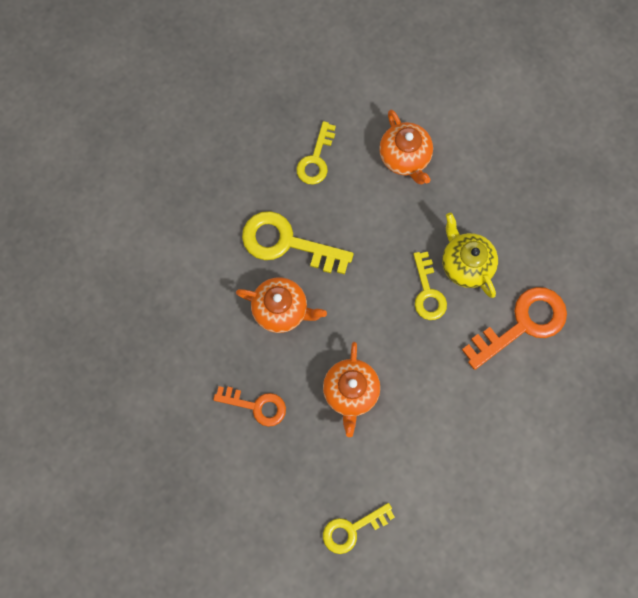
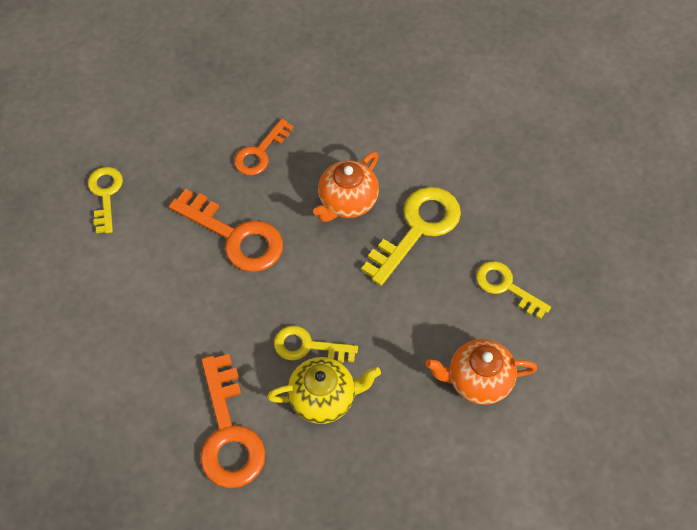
camera: 110 degrees right, 15 degrees down
orange teapot [323,342,380,437] -> orange key [169,189,283,272]

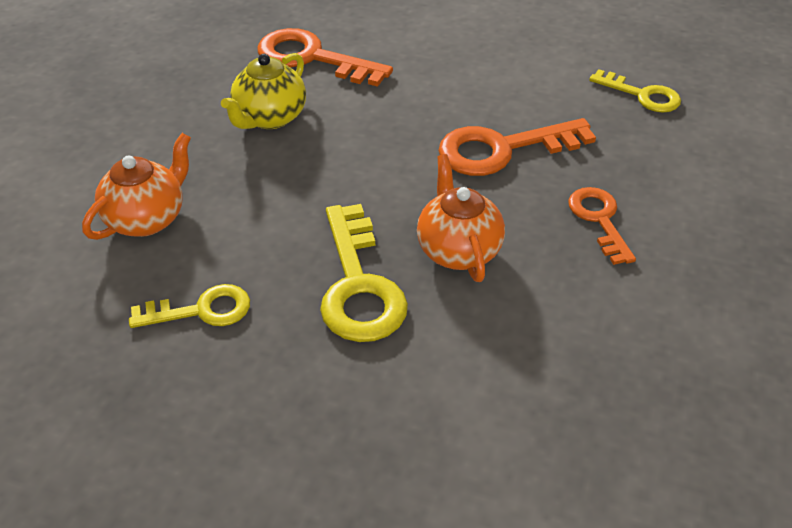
camera: 130 degrees right, 15 degrees down
yellow key [274,326,358,363] -> none

